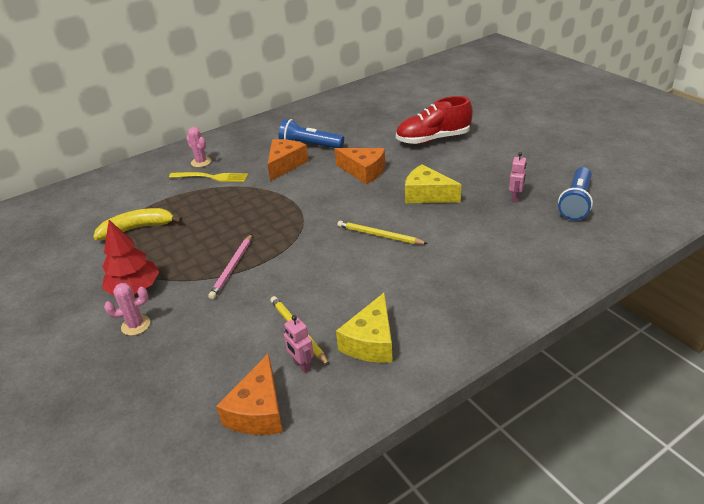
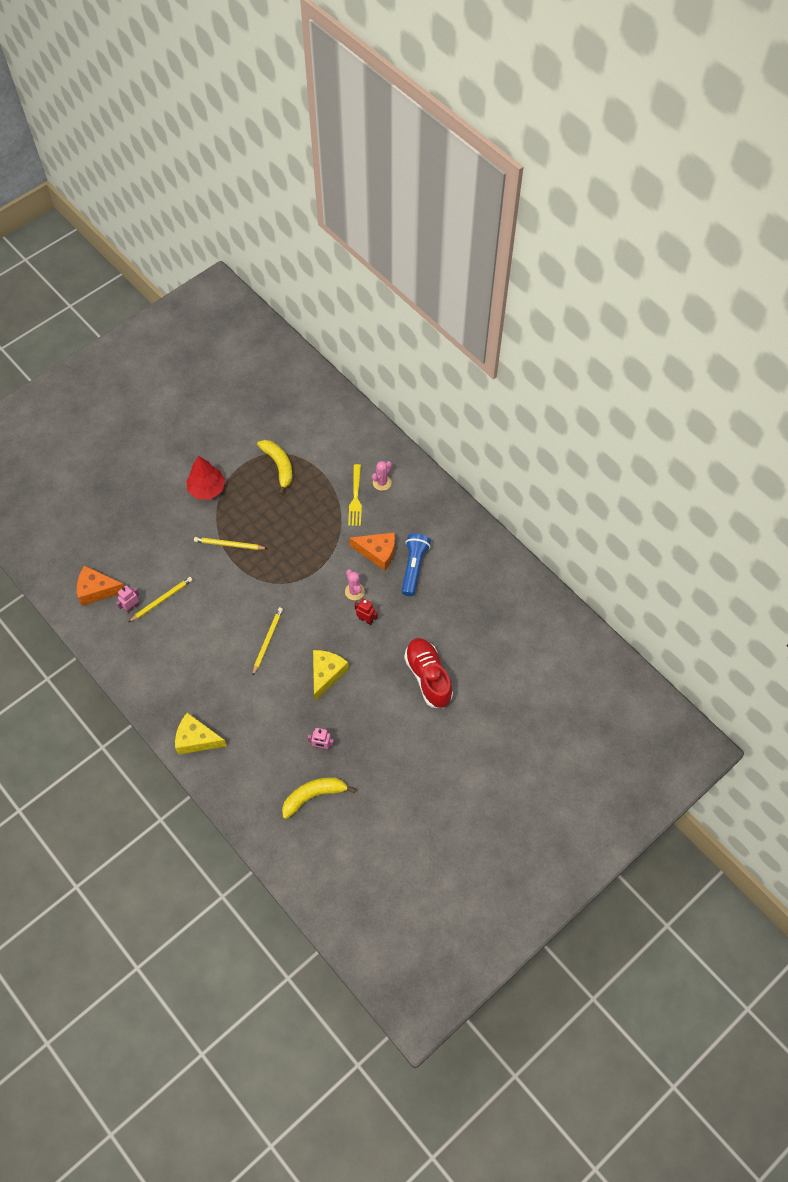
camera: 80 degrees right, 25 degrees up
pink cactus [104,283,150,336] -> pink cactus moved to [345,569,365,600]
pink pencil [208,234,252,299] -> yellow pencil [194,537,268,550]
orange cheese [334,148,385,185] -> red robot [355,599,378,625]
yellow cheese [336,293,393,363] -> yellow cheese moved to [175,713,227,755]
blue flashlight [558,167,593,220] -> yellow banana [282,777,356,819]

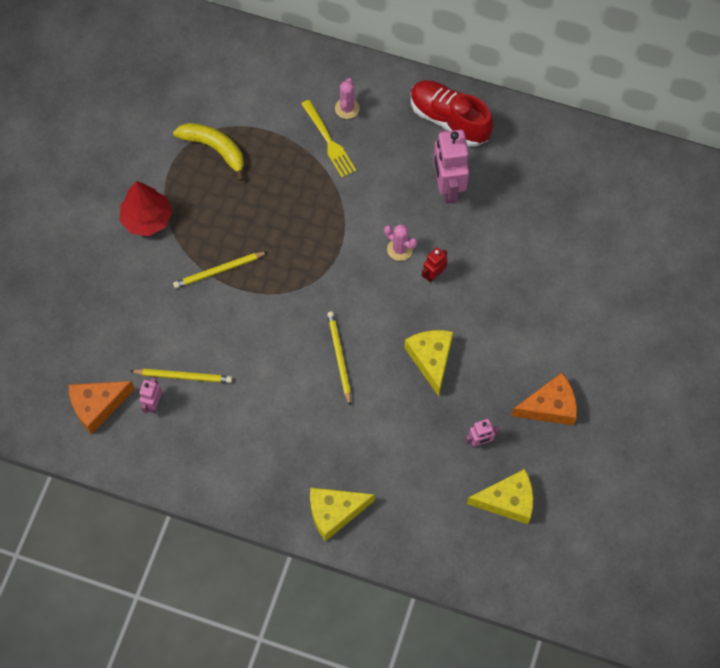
camera: 30 degrees left, 5 degrees up
yellow pencil [129,577,193,622] -> yellow pencil turned 75 degrees clockwise [130,369,232,383]
yellow banana [282,777,356,819] -> yellow cheese [467,469,533,524]
orange cheese [349,532,395,571] -> orange cheese moved to [511,372,577,426]
red robot [355,599,378,625] -> red robot turned 45 degrees counterclockwise [422,247,448,283]
blue flashlight [402,533,431,596] -> pink robot [433,130,469,204]
red shoe [404,638,453,708] -> red shoe moved to [411,80,493,146]

